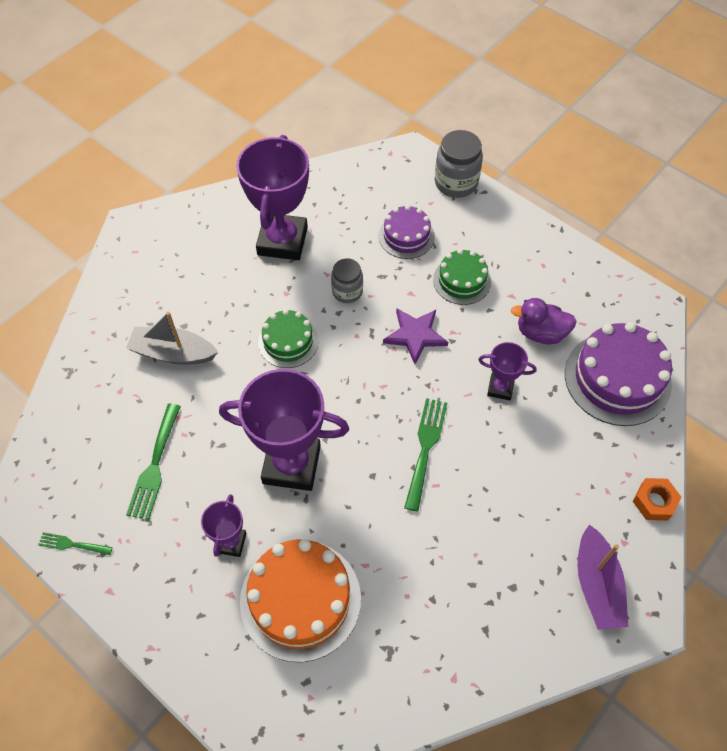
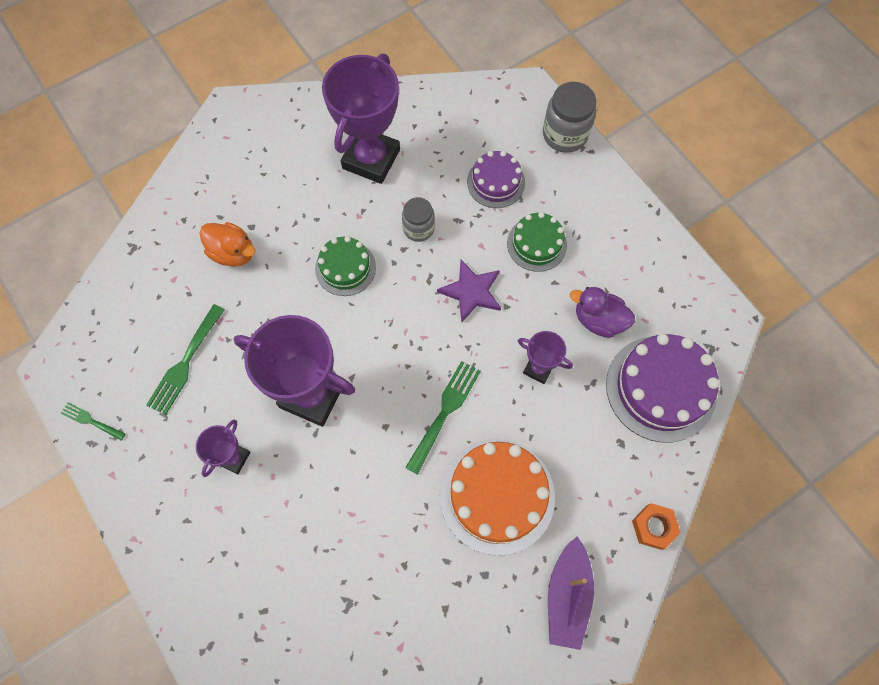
camera: 15 degrees right, 10 degrees up
grey boat [126,312,218,365] -> orange duck [199,222,256,267]
orange cake [240,539,361,662] -> orange cake moved to [440,439,555,556]

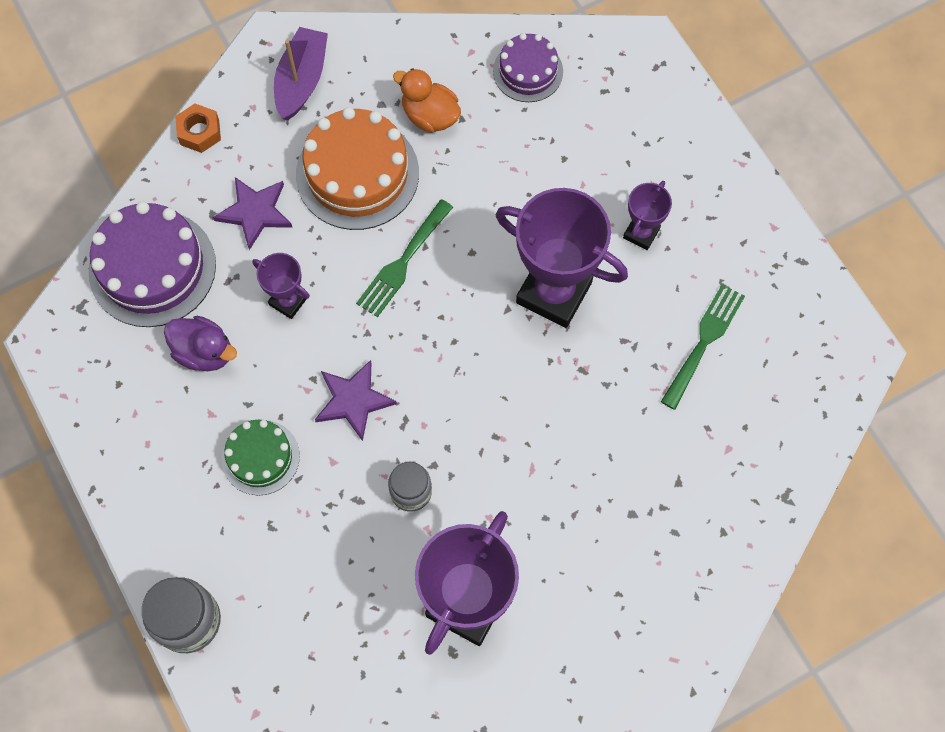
camera: 175 degrees left, 0 degrees up
green fork [61,402,126,440] -> none
orange duck [199,222,256,267] -> orange duck moved to [393,68,461,133]
green cake [315,236,376,296] -> none
purple cake [467,151,525,208] -> purple cake moved to [493,33,563,102]
none -> purple star [213,177,293,250]

